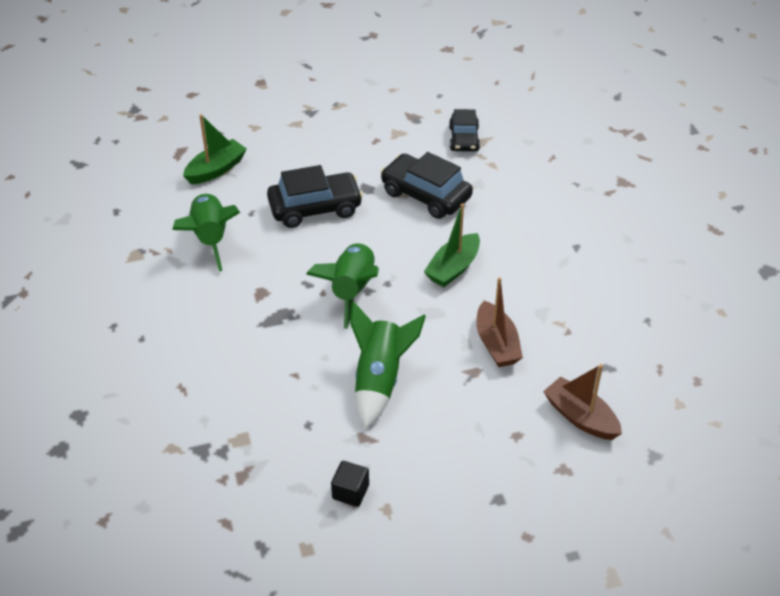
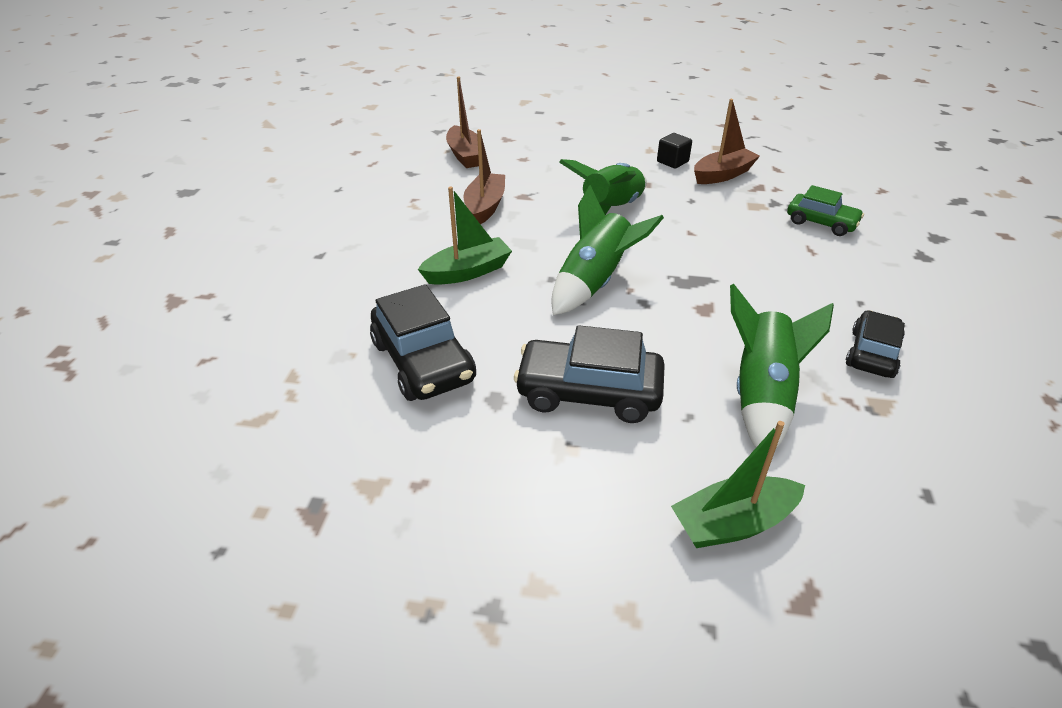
camera: 155 degrees left, 5 degrees down
black car [449,109,480,152] -> black car moved to [846,310,905,378]
none -> brown boat [694,99,760,184]
none -> green car [787,185,864,236]

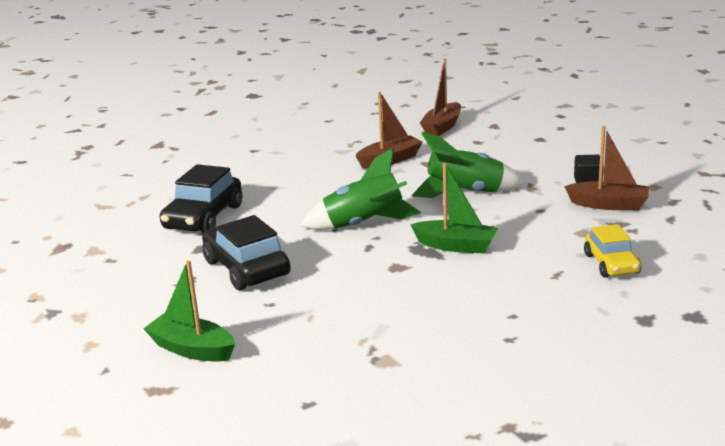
camera: 50 degrees right, 15 degrees down
green boat [418,187,512,285] -> green boat moved to [410,163,498,254]
green rocket [730,284,834,449] -> none
green car [787,185,864,236] -> yellow car [584,224,641,278]
black car [846,310,905,378] -> none

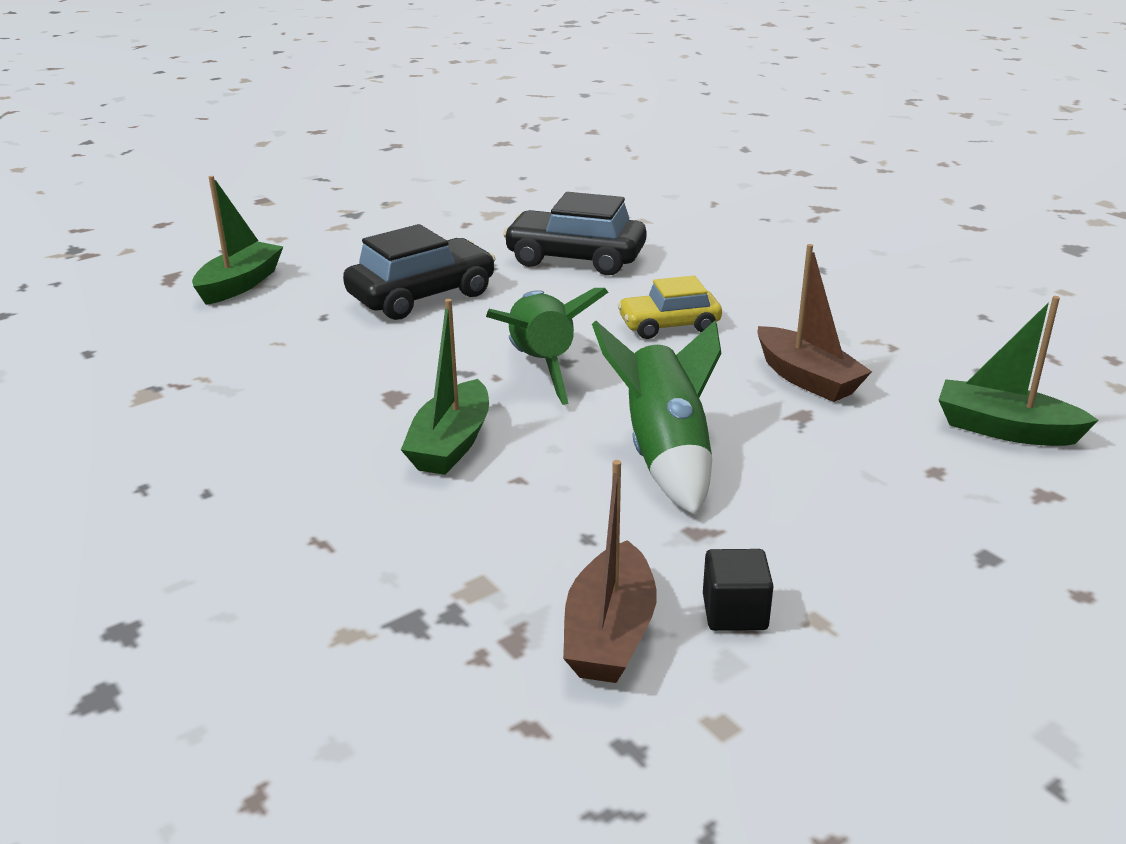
camera: 85 degrees right, 5 degrees up
brown boat [420,59,461,136] -> green boat [939,296,1099,446]
yellow car [584,224,641,278] -> yellow car moved to [617,276,722,339]

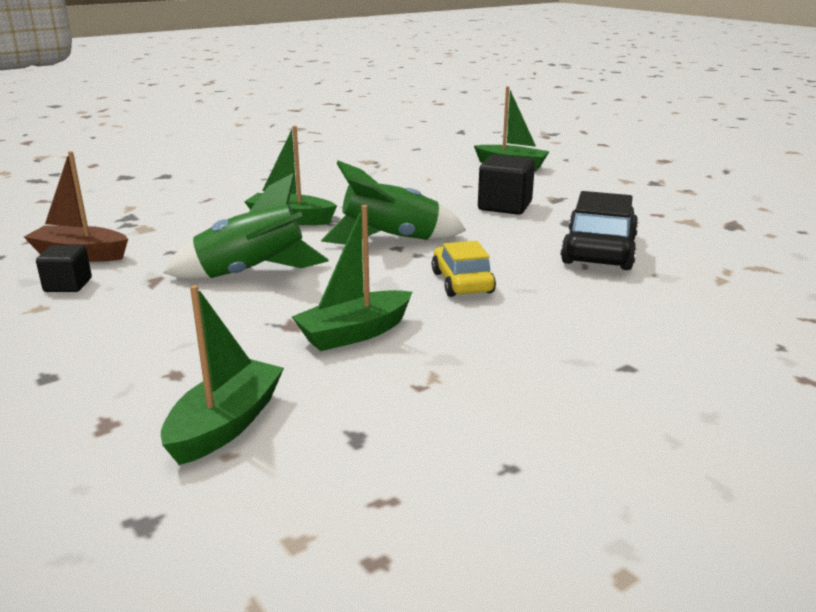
camera: 90 degrees right, 5 degrees down
black car [343,224,496,320] -> black cube [478,154,535,215]
brown boat [758,244,872,402] -> green boat [292,205,412,351]

